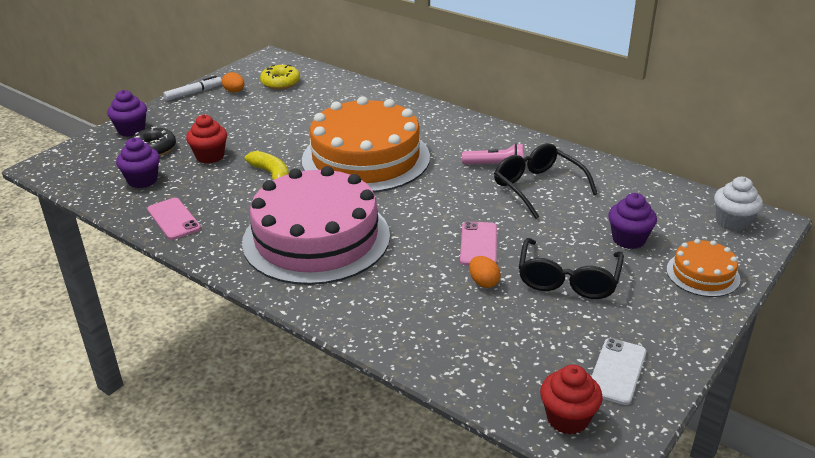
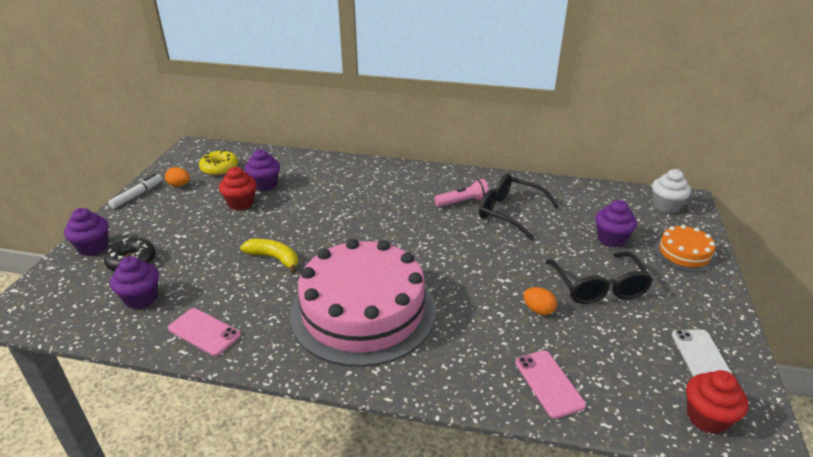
camera: 25 degrees left, 0 degrees up
red cupcake [186,114,227,163] -> red cupcake moved to [219,167,257,211]
orange cake [302,96,430,193] -> none
pink phone [460,221,497,266] -> pink phone moved to [515,351,586,419]
none -> purple cupcake [245,149,280,191]

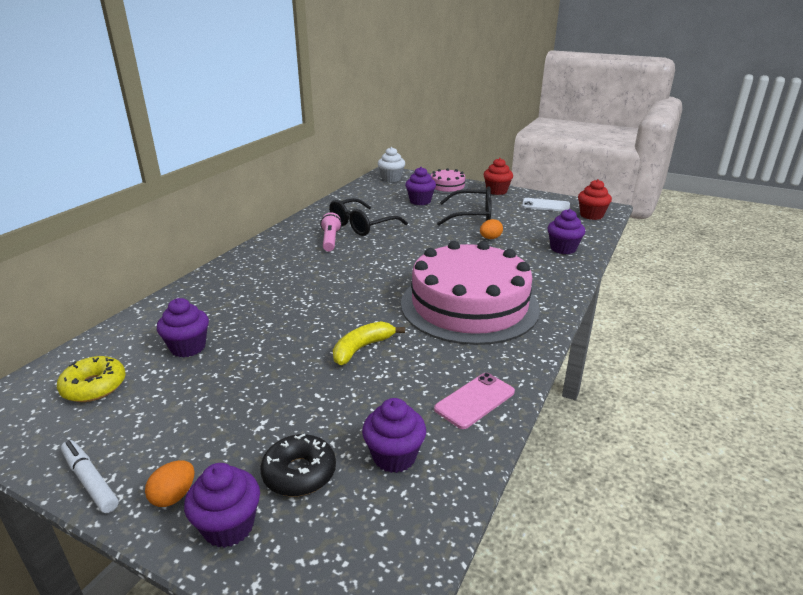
camera: 75 degrees left, 5 degrees down
orange egg [165,167,190,187] -> orange egg moved to [145,460,195,507]
red cupcake [219,167,257,211] -> red cupcake moved to [484,158,513,195]
pink phone [515,351,586,419] -> purple cupcake [548,209,585,254]
orange cake [654,225,716,272] -> pink cake [431,168,468,194]

